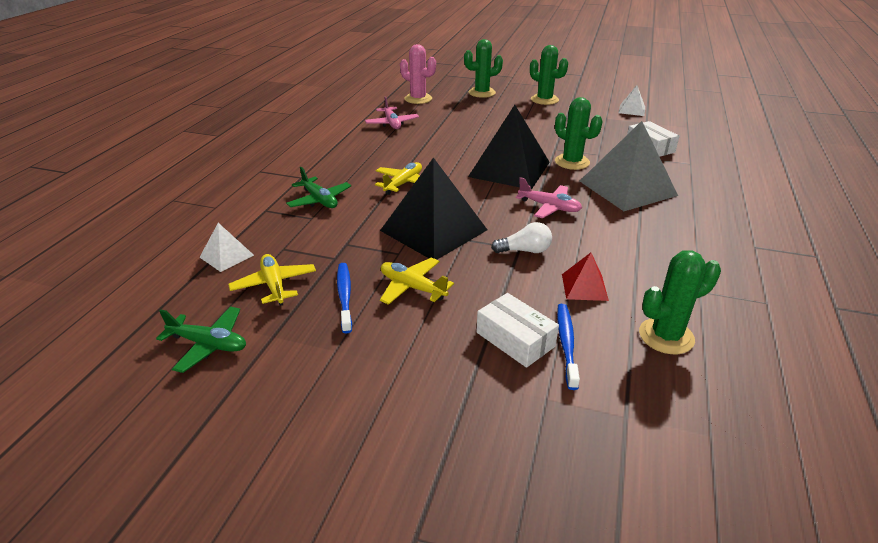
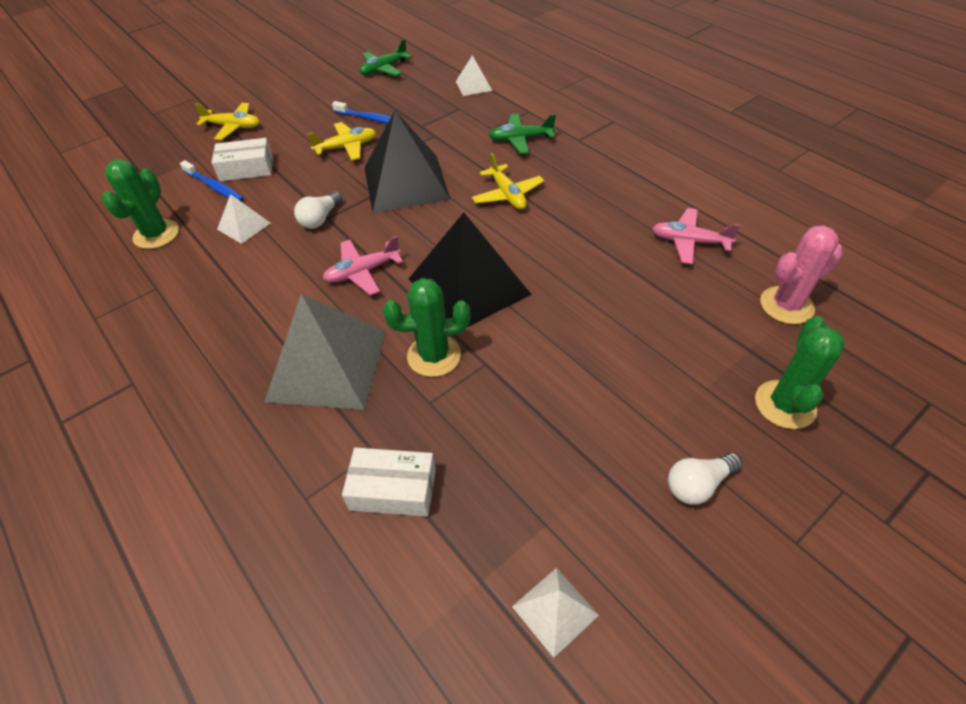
camera: 125 degrees right, 15 degrees up
yellow plane [228,254,316,306] -> yellow plane moved to [194,103,260,140]
green cactus [530,45,568,105] -> white light bulb [668,453,742,505]
red pyramid [562,253,609,301] -> white pyramid [217,194,270,244]

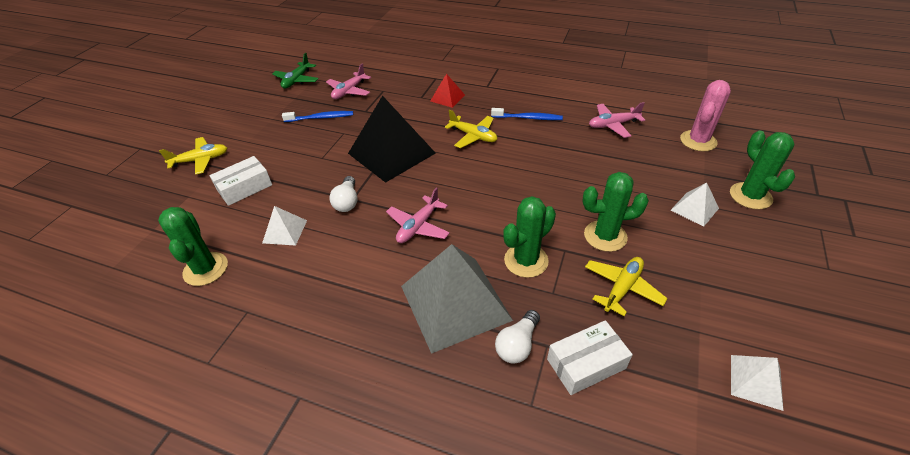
camera: 30 degrees left, 5 degrees down
blue toothbrush [180,160,244,202] -> blue toothbrush moved to [491,108,563,120]
yellow plane [307,122,376,161] -> yellow plane moved to [585,257,668,316]
black pyramid [409,213,531,327] -> none
white pyramid [456,55,492,96] -> white pyramid moved to [671,182,719,227]
green plane [489,114,556,154] -> red pyramid [430,74,465,108]
white light bulb [668,453,742,505] -> white light bulb moved to [495,310,540,364]
none -> pink plane [326,64,371,99]
none -> green cactus [582,172,649,252]

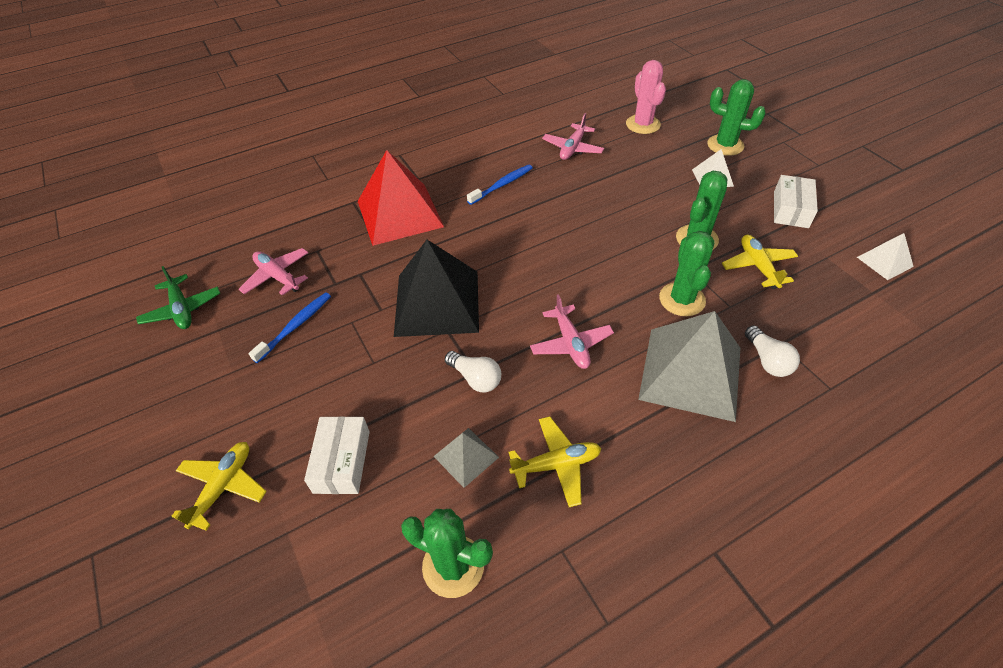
camera: 50 degrees left, 5 degrees up
white pyramid [262,206,307,246] -> grey pyramid [433,428,499,488]
pink plane [326,64,371,99] -> pink plane turned 150 degrees clockwise [239,248,308,295]
red pyramid [430,74,465,108] -> red pyramid [358,150,444,246], size x2.13
yellow plane [445,110,497,148] -> yellow plane moved to [509,416,601,507]
white box [547,320,633,395] -> white box moved to [774,175,818,228]

